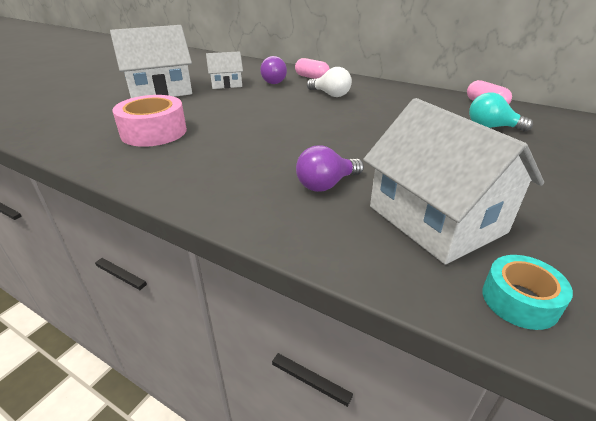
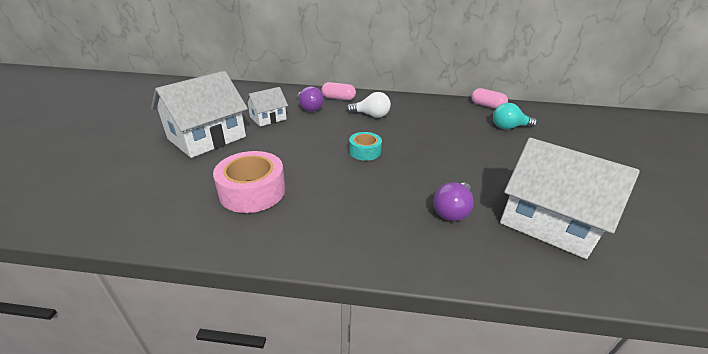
camera: 25 degrees left, 0 degrees up
turquoise tape [482,255,573,330] -> turquoise tape moved to [349,132,382,161]

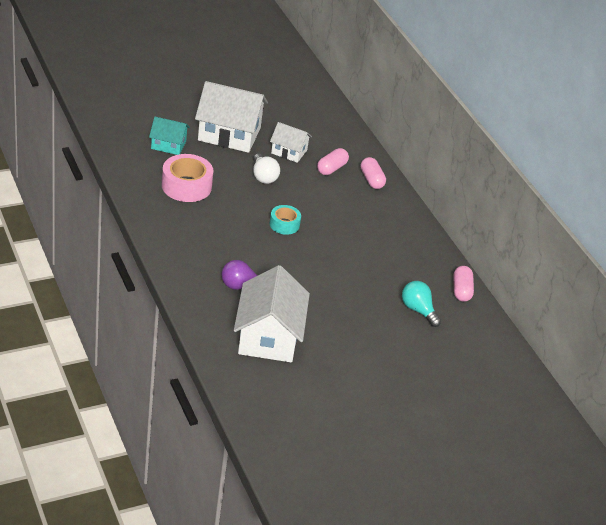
camera: 55 degrees right, 5 degrees up
purple light bulb [297,86,324,112] -> pink capsule [317,148,349,175]
white light bulb [347,92,391,118] -> white light bulb moved to [253,154,280,184]
none -> turquoise house [149,117,190,155]

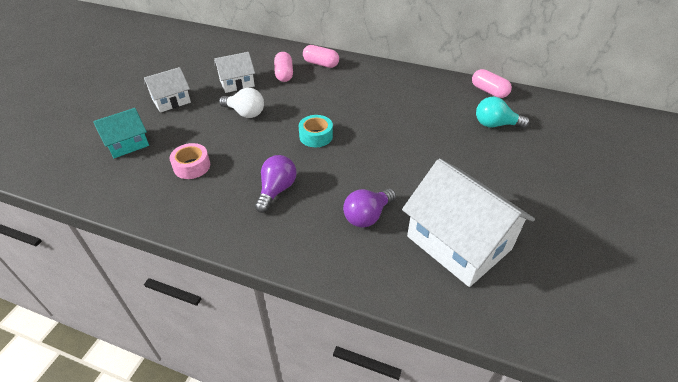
camera: 40 degrees left, 5 degrees up
pink tape [162,154,214,202] -> pink tape [170,143,210,179], size x0.59
white house [195,81,268,153] -> white house [144,67,191,113], size x0.54
none -> purple light bulb [255,155,297,213]

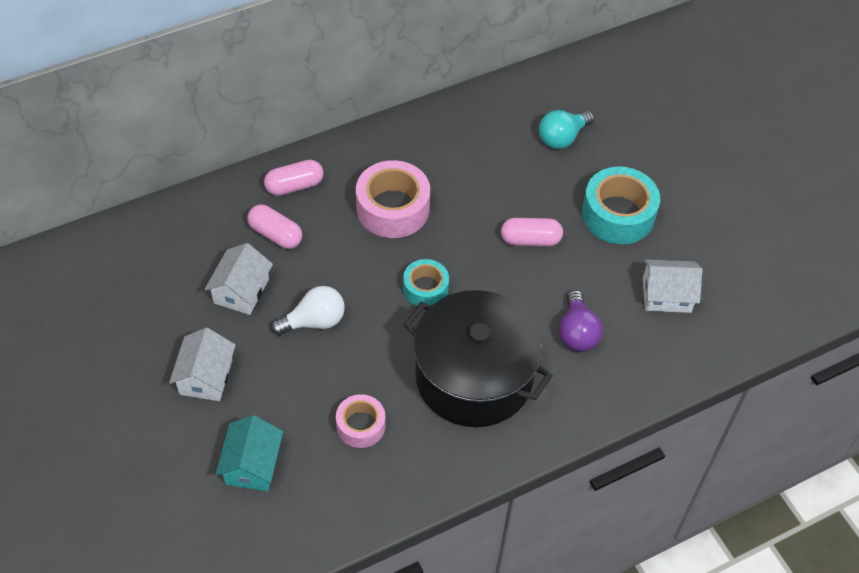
camera: 50 degrees left, 10 degrees up
purple light bulb [255,155,297,213] -> black pot [403,290,553,427]
white house [402,159,535,287] -> white house [643,259,703,313], size x0.54
pink capsule [472,69,512,98] -> pink capsule moved to [501,218,563,246]
none -> pink tape [356,160,430,238]
none -> turquoise tape [582,166,660,244]

